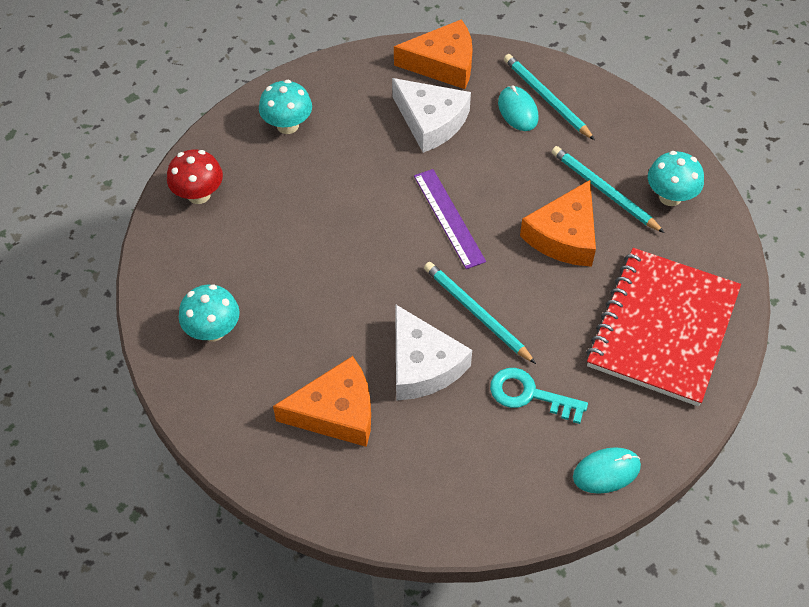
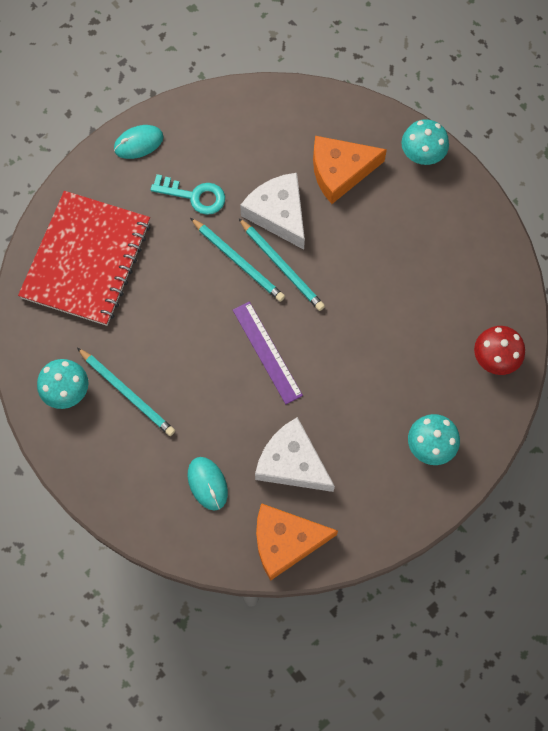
camera: 175 degrees right, 15 degrees up
turquoise mushroom [179,285,240,341] -> turquoise mushroom moved to [401,119,449,165]
turquoise pencil [504,54,595,140] -> turquoise pencil moved to [239,218,325,311]
orange cheese [520,180,596,267] -> none

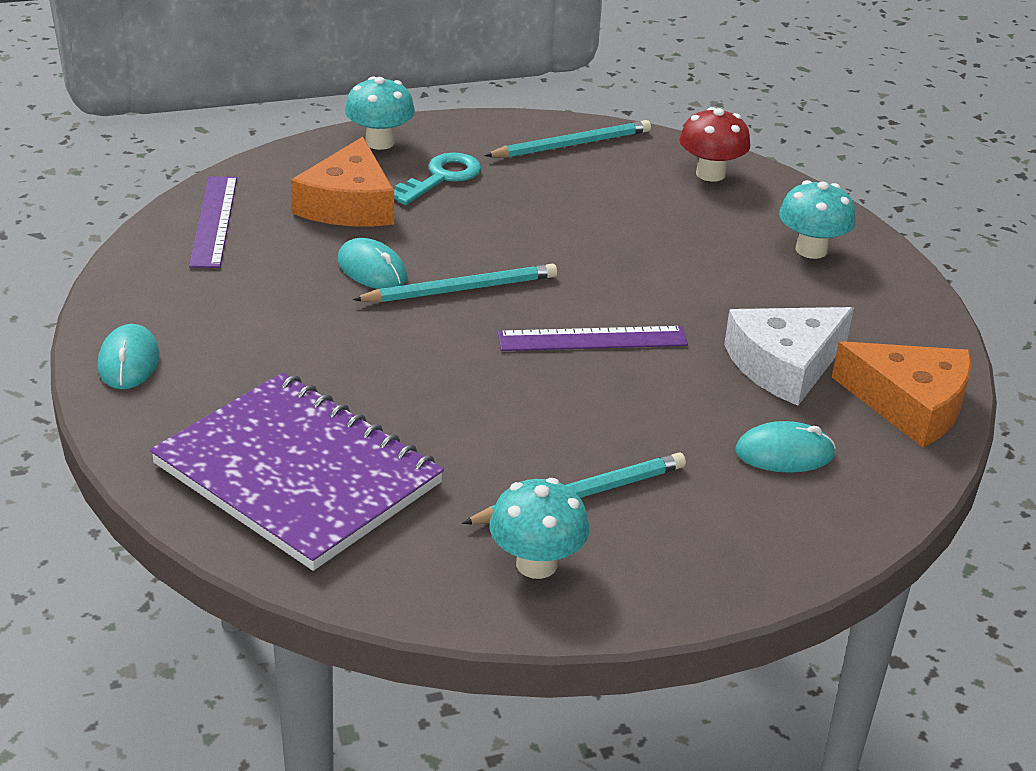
camera: 70 degrees left, 35 degrees down
red notebook [18,191,150,326] -> purple notebook [150,372,444,571]
turquoise key [150,174,225,215] -> turquoise key moved to [394,152,481,205]
turquoise pencil [190,218,285,302] -> turquoise pencil moved to [484,120,651,158]
white cheese [240,173,305,250] -> turquoise mouse [338,238,407,289]
orange cheese [256,503,338,581] -> orange cheese turned 75 degrees counterclockwise [832,341,972,447]
none -> purple ruler [189,176,237,268]

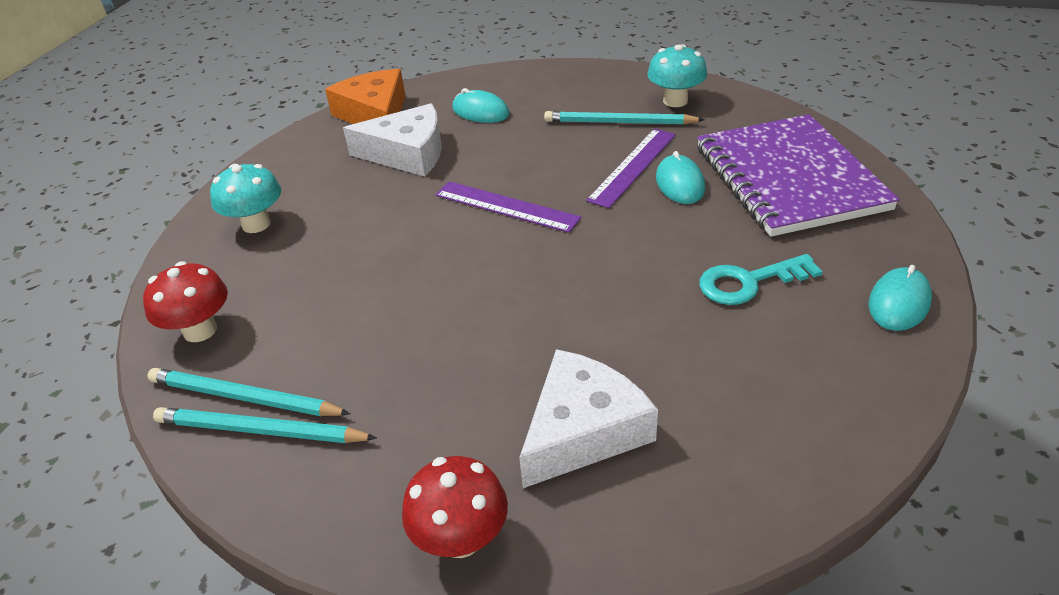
camera: 140 degrees left, 5 degrees up
purple ruler [189,176,237,268] -> purple ruler moved to [586,129,676,208]
orange cheese [291,137,394,226] -> white cheese [519,349,658,488]
turquoise mouse [338,238,407,289] -> turquoise mouse moved to [656,151,705,204]
turquoise mushroom [345,77,415,150] -> red mushroom [402,456,508,558]
turquoise pencil [352,264,557,303] -> turquoise pencil moved to [147,368,350,416]
turquoise key [394,152,481,205] -> turquoise key moved to [699,254,823,305]

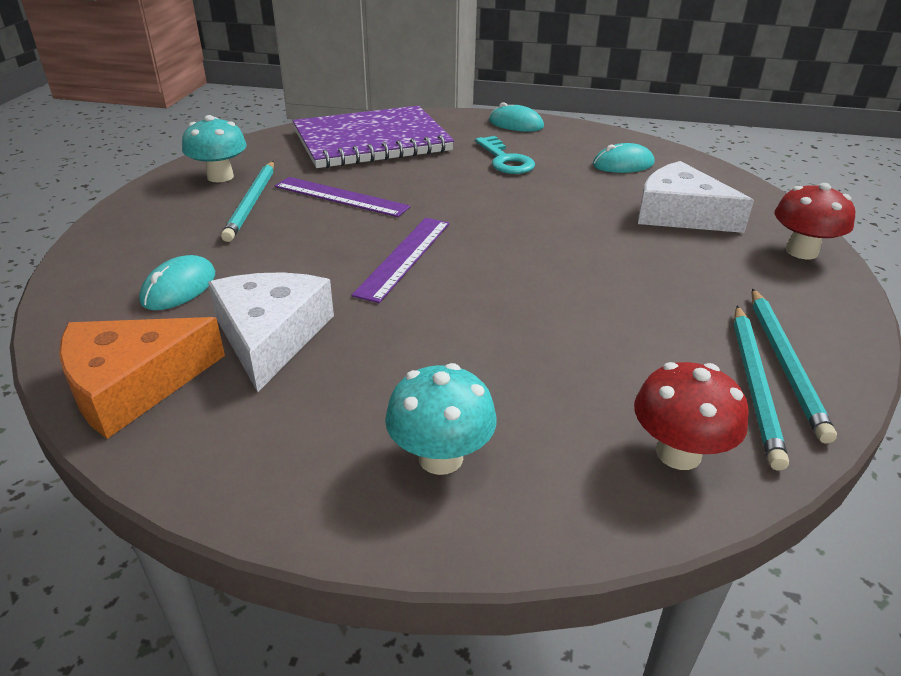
camera: 100 degrees left, 5 degrees down
turquoise mouse [656,151,705,204] -> turquoise mouse moved to [593,143,654,173]

